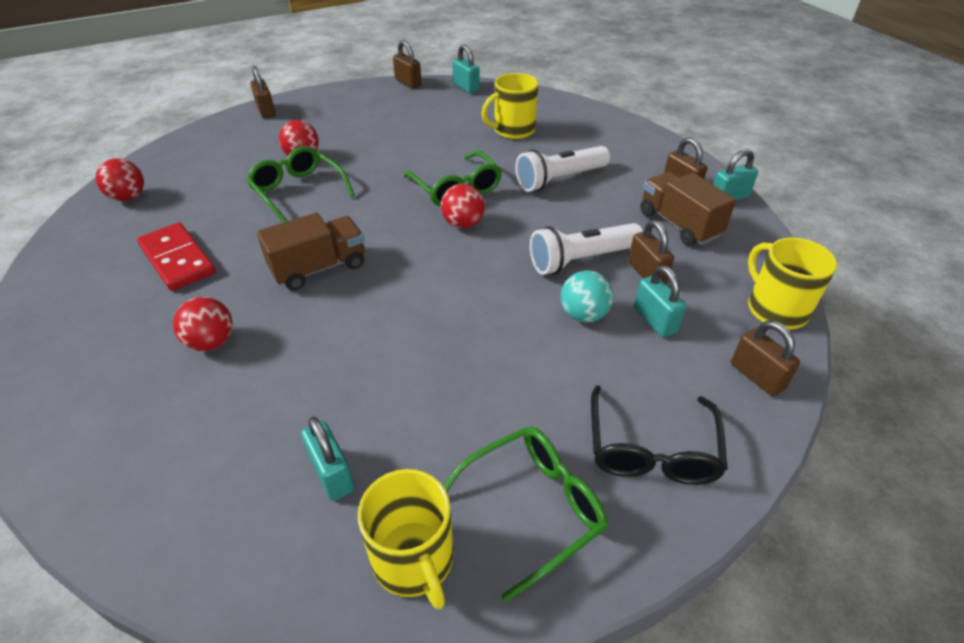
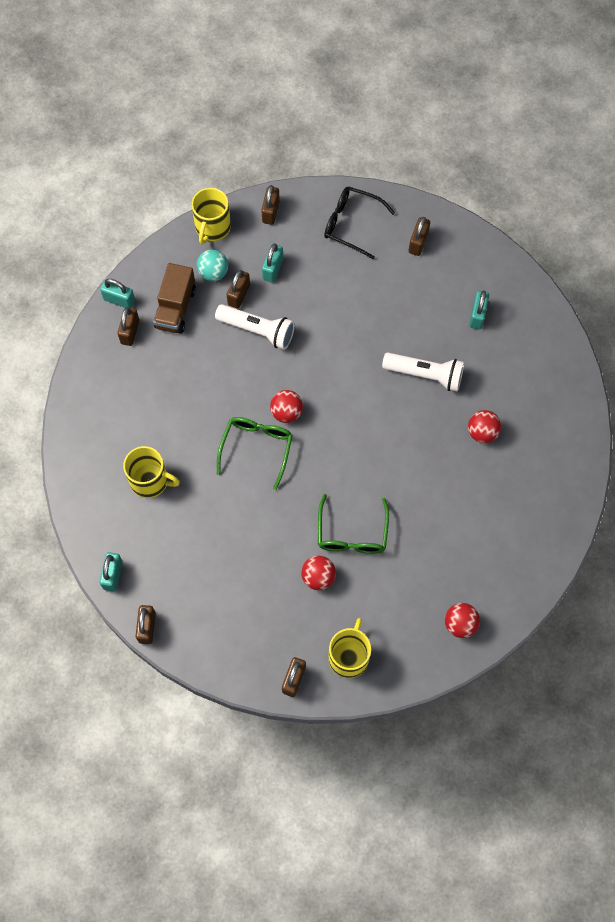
camera: 135 degrees left, 25 degrees up
red domino [137,222,216,291] -> none
brown truck [257,213,365,290] -> none
yellow mug [358,469,454,609] -> yellow mug moved to [328,618,371,678]
green glasses [443,427,608,602] -> brown padlock [409,217,430,256]
white flashlight [515,146,610,192] -> white flashlight moved to [382,353,464,392]
turquoise ball [561,270,613,322] -> turquoise ball moved to [197,249,228,281]
black glasses [591,385,728,485] -> black glasses turned 120 degrees counterclockwise [324,187,395,259]

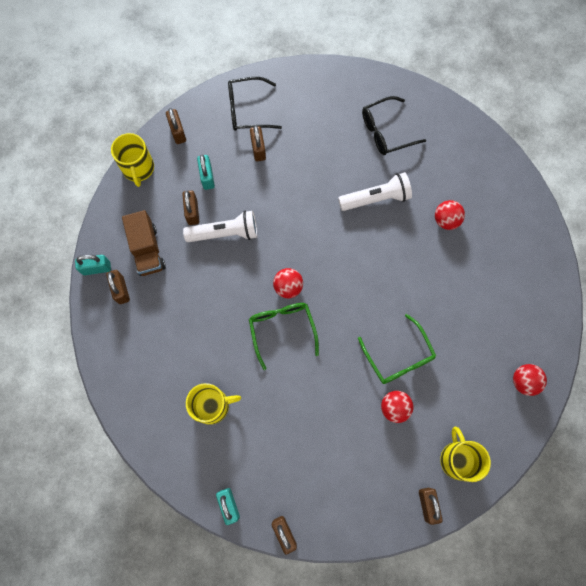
camera: 30 degrees left, 5 degrees up
turquoise ball [197,249,228,281] -> none
brown padlock [409,217,430,256] -> brown padlock moved to [250,126,266,161]
turquoise padlock [469,290,489,329] -> black glasses [362,96,426,155]

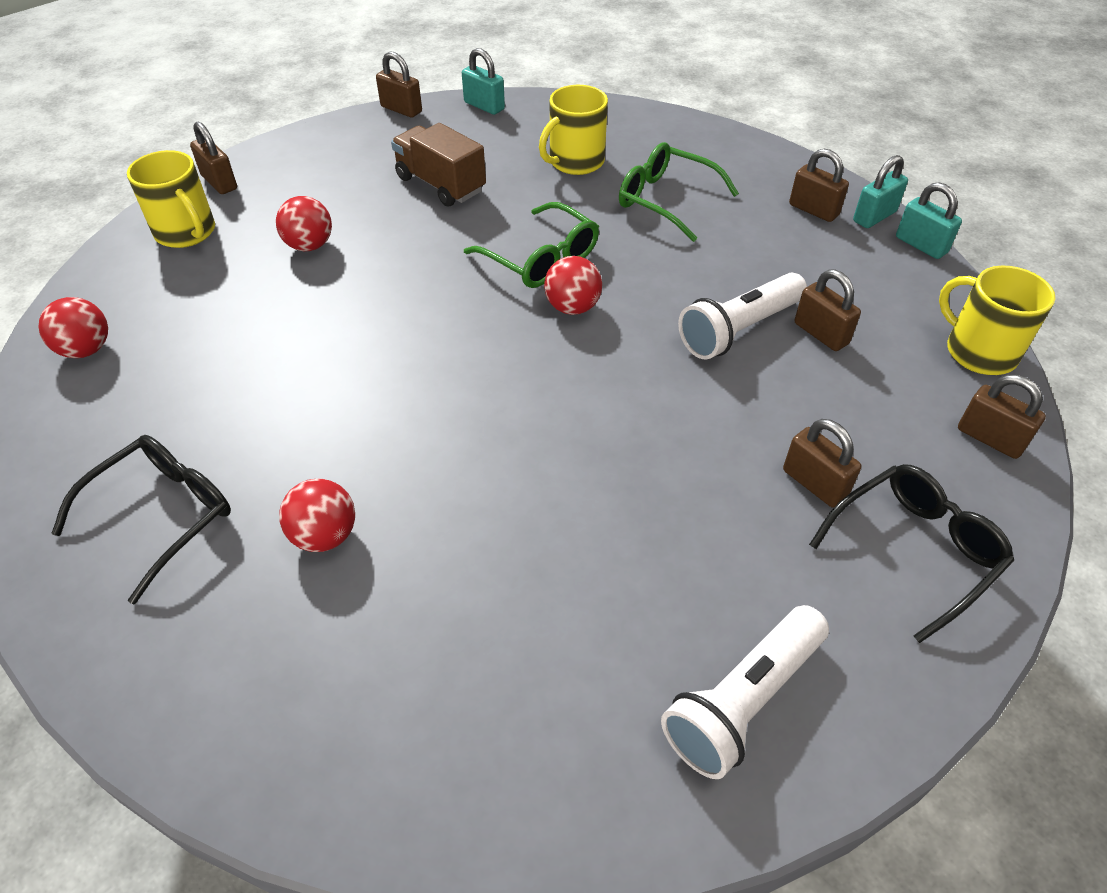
camera: 150 degrees right, 25 degrees down
brown truck [122,210,166,276] -> brown truck moved to [391,123,486,207]
turquoise padlock [197,155,215,190] -> turquoise padlock moved to [896,182,962,259]
white flashlight [338,172,412,211] -> white flashlight moved to [661,605,829,779]
green glasses [358,314,436,384] -> green glasses moved to [619,142,739,242]
black glasses [362,96,426,155] -> black glasses moved to [51,435,231,604]

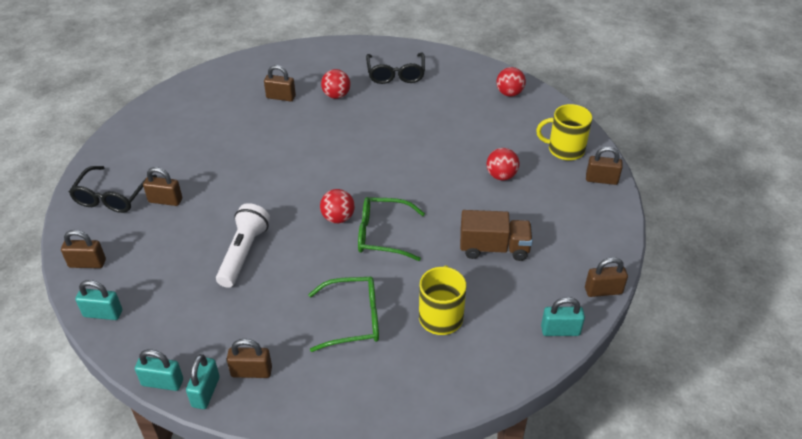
camera: 140 degrees right, 5 degrees down
white flashlight [661,605,829,779] -> none
brown padlock [795,269,861,351] -> brown padlock moved to [264,65,296,101]
yellow mug [939,266,1055,375] -> turquoise padlock [75,280,122,320]

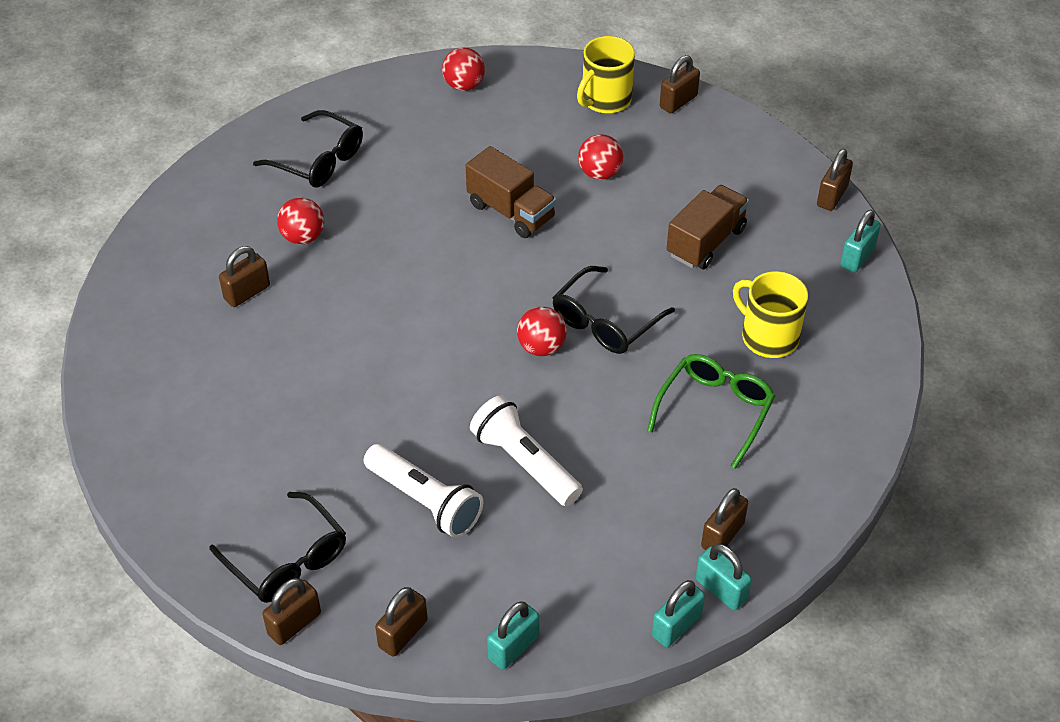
camera: 55 degrees left, 5 degrees up
brown padlock [143,167,182,206] -> brown padlock moved to [262,578,321,645]
green glasses [358,197,425,261] -> black glasses [552,266,675,354]
none -> white flashlight [364,444,483,538]
none -> brown truck [466,146,556,238]

